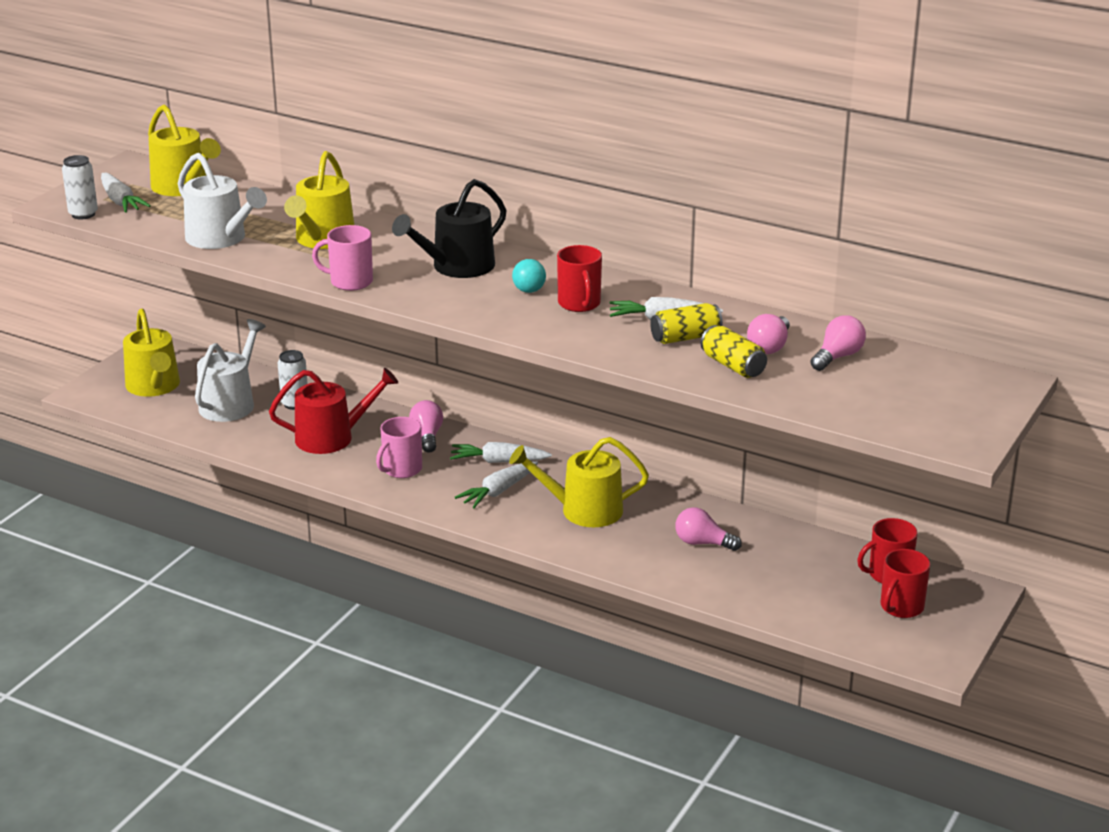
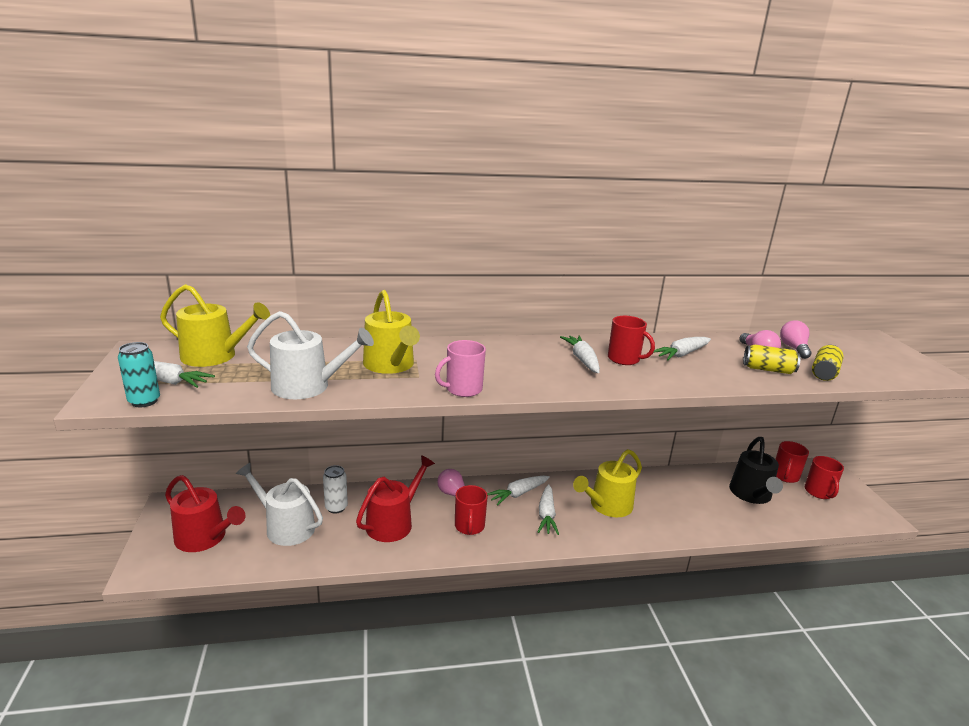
camera: 40 degrees left, 5 degrees down
white can [62,155,98,219] -> turquoise can [118,342,160,407]
yellow watering can [123,309,180,397] -> red watering can [165,475,245,552]
white watering can [195,319,266,422] -> white watering can turned 45 degrees counterclockwise [236,463,323,546]
pink mug [376,417,422,478] -> red mug [455,485,488,535]
black watering can [392,179,507,278] -> black watering can moved to [729,437,783,504]
turquoise ball [512,259,546,293] -> white carrot [560,335,600,373]
yellow can [650,303,723,344] -> yellow can moved to [812,345,843,381]
pink light bulb [675,507,741,551] -> none

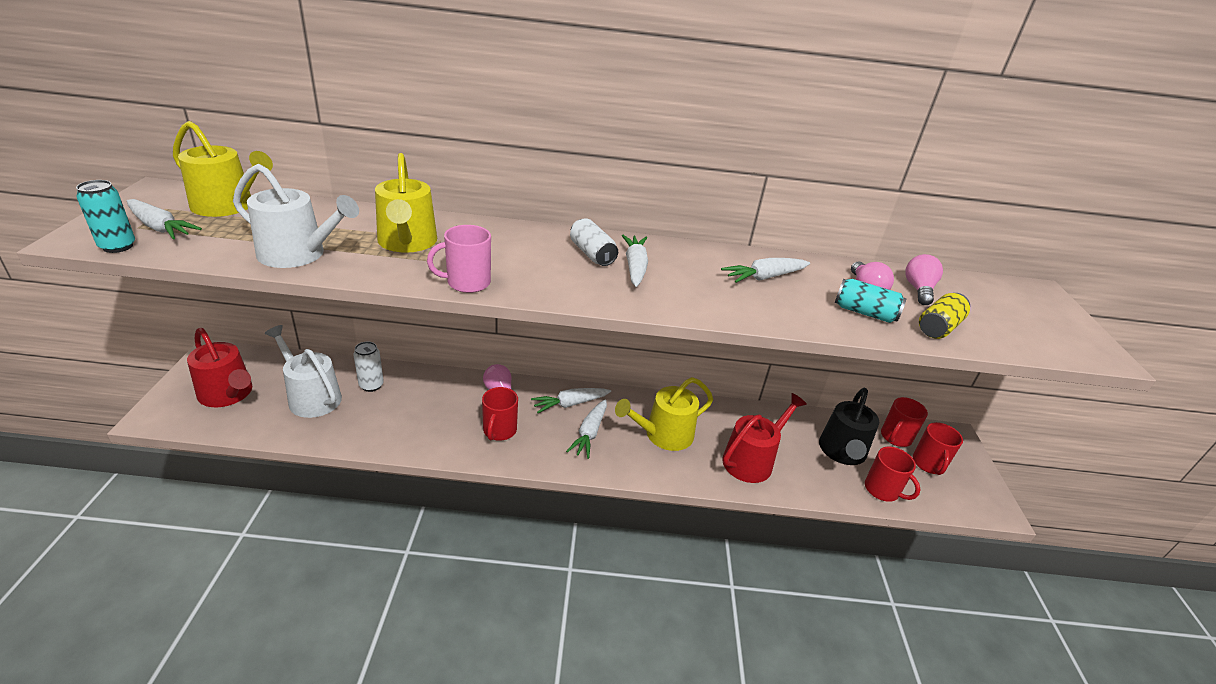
camera: 10 degrees right, 10 degrees up
red watering can [356,455,435,542] -> red watering can moved to [722,393,807,483]
red mug [608,316,655,365] -> red mug moved to [865,447,921,502]
yellow can [743,345,801,374] -> turquoise can [835,279,906,323]
none -> white can [570,218,618,266]

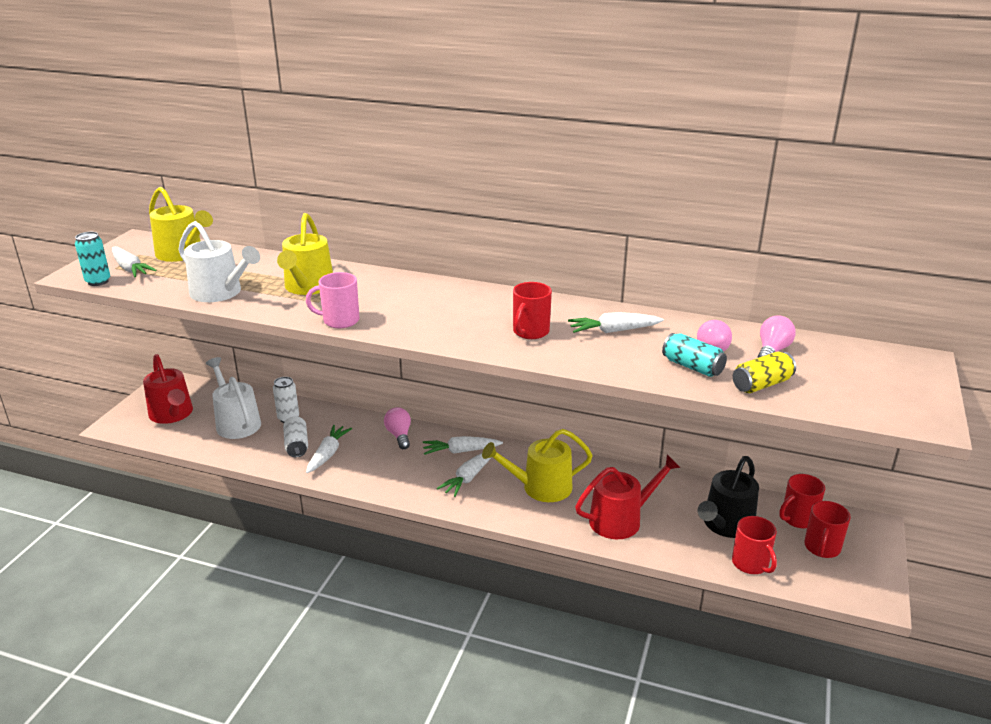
camera: 20 degrees right, 5 degrees down
red mug [482,387,518,441] -> red mug moved to [513,282,552,339]
white can [570,218,618,266] -> white can moved to [283,416,308,457]
white carrot [622,235,648,287] -> white carrot moved to [306,425,352,473]

